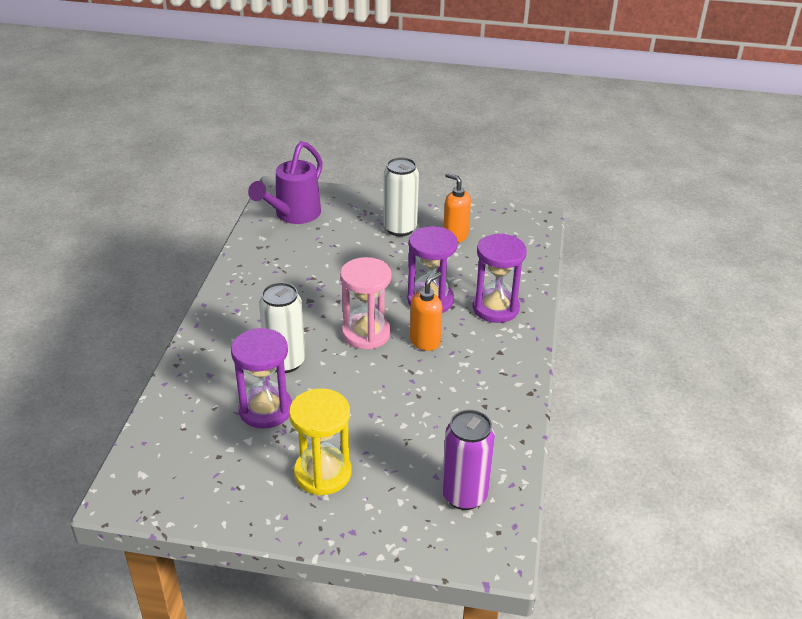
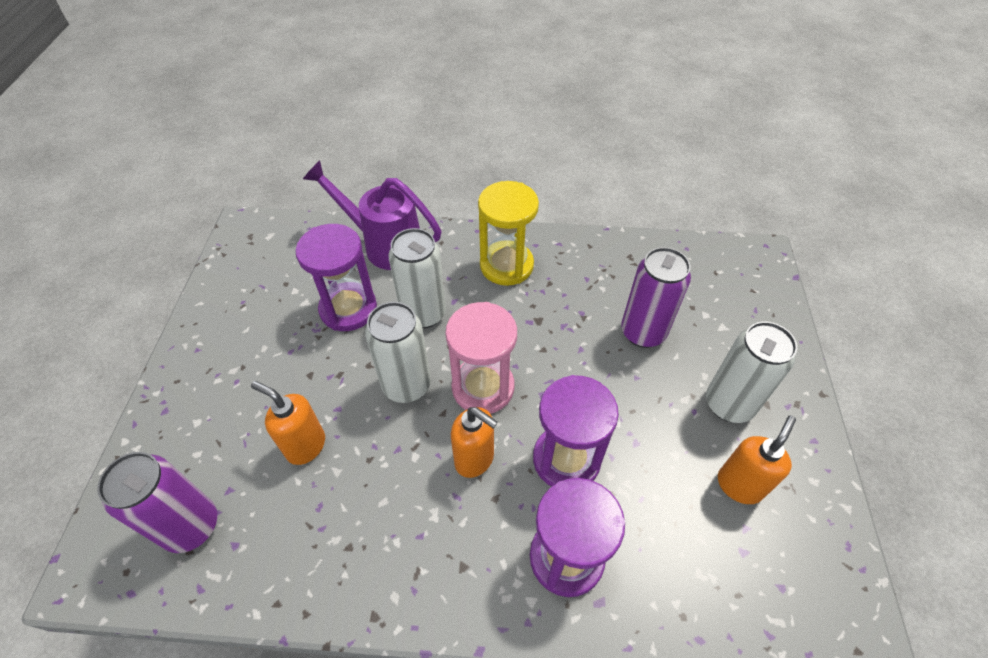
camera: 85 degrees right, 15 degrees up
purple watering can [248,141,323,224] -> purple watering can moved to [303,160,442,270]
yellow hourglass [289,389,352,496] -> yellow hourglass moved to [478,181,539,286]
none -> orange soap dispenser [251,381,325,465]
none -> white can [365,302,431,403]
none -> purple can [621,247,691,348]

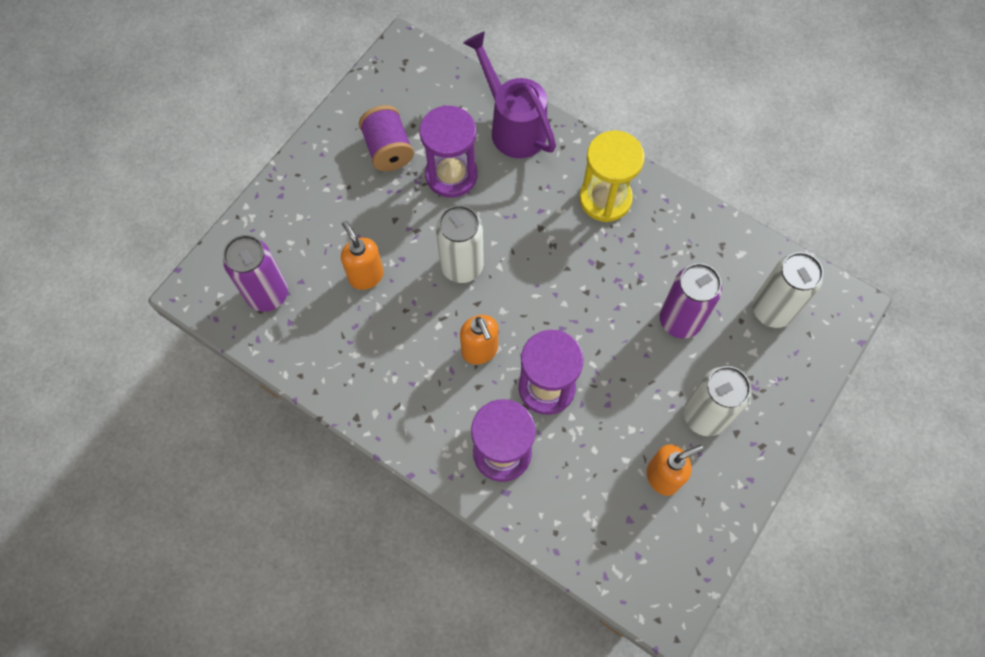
camera: 30 degrees right, 15 degrees up
white can [388,228,446,328] -> white can moved to [752,252,823,328]
pink hourglass [445,302,517,414] -> none
none -> purple spool [359,105,414,171]

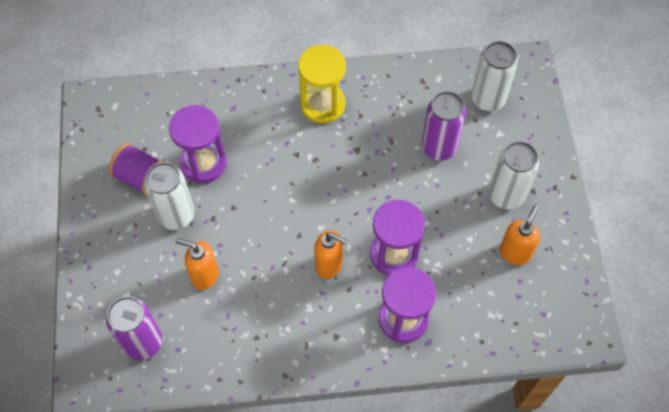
camera: 40 degrees left, 5 degrees down
white can [436,205,484,283] -> white can moved to [144,162,195,230]
purple watering can [463,31,556,158] -> none

